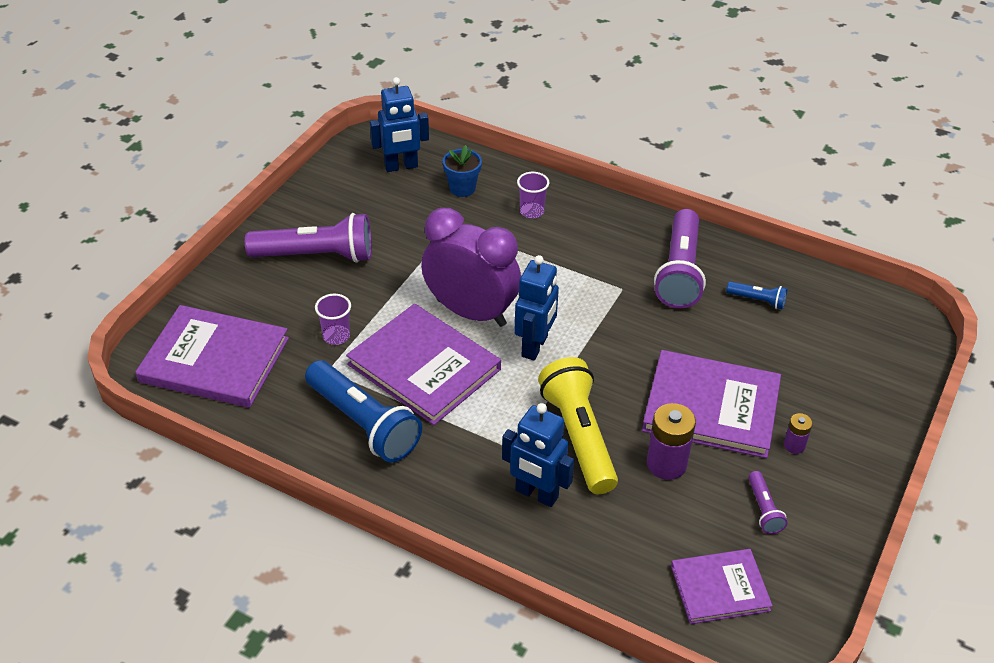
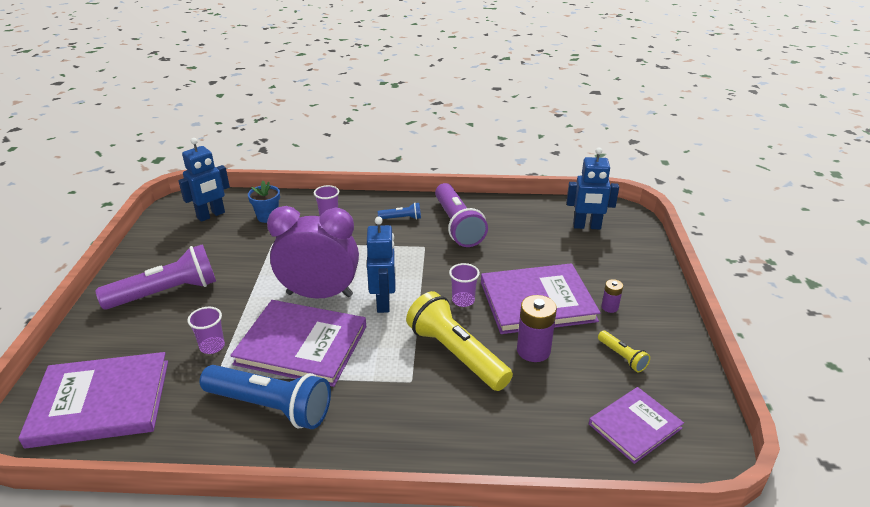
camera: 25 degrees left, 10 degrees down
blue robot [502,403,574,507] -> blue robot moved to [566,148,619,229]
blue flashlight [726,281,787,310] -> blue flashlight moved to [378,202,421,220]
purple flashlight [748,471,788,534] -> yellow flashlight [598,331,650,373]
none -> purple cup [449,263,480,307]

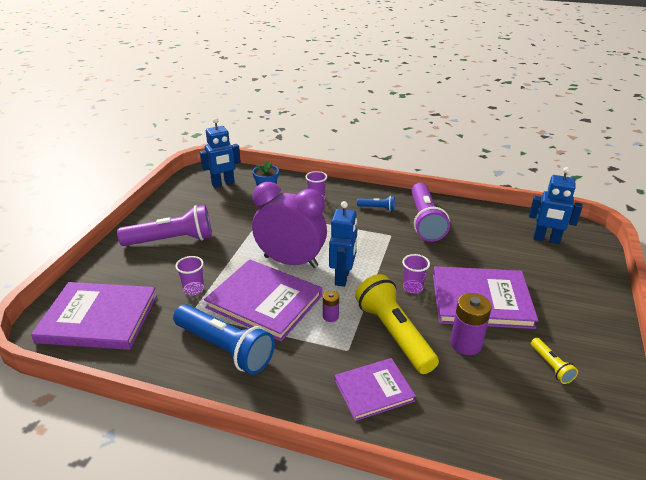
camera: 15 degrees right, 0 degrees up
purple book [589,387,684,464] -> purple book moved to [334,358,416,421]
purple battery [601,279,623,313] -> purple battery moved to [323,291,339,322]

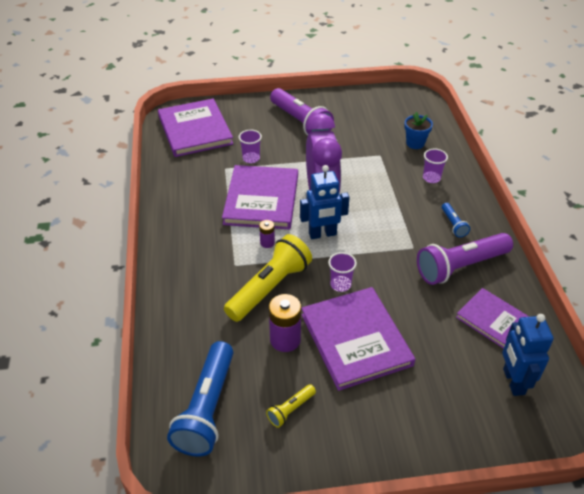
camera: 65 degrees right, 10 degrees up
blue flashlight [173,304,275,374] -> blue flashlight moved to [167,341,233,457]
blue robot [200,118,241,188] -> none
purple book [334,358,416,421] -> purple book moved to [456,288,529,349]

